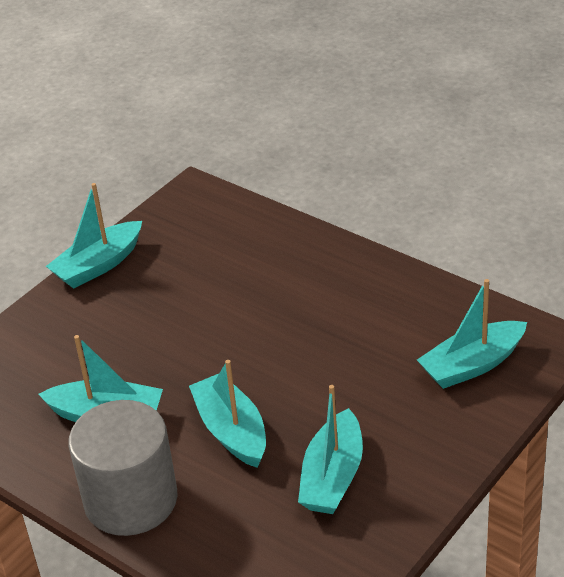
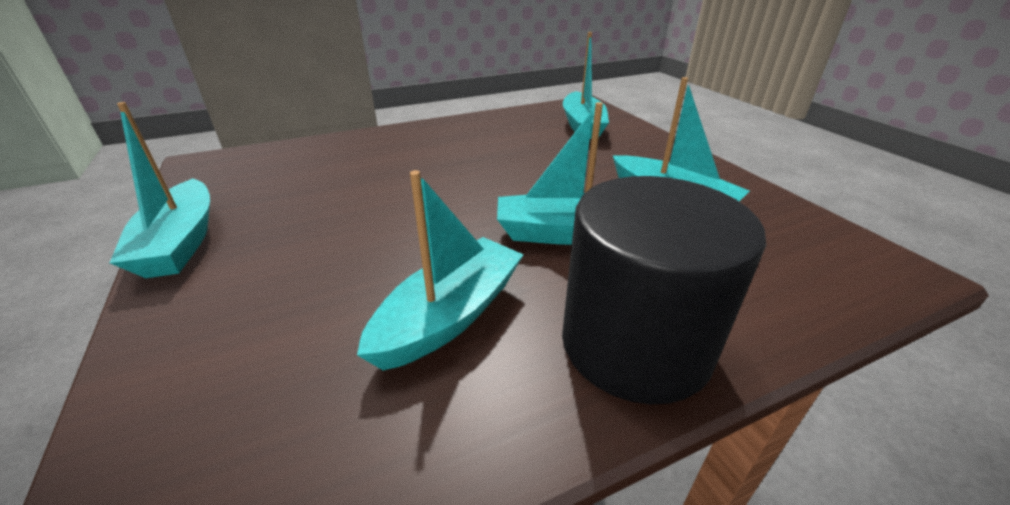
camera: 65 degrees left, 5 degrees down
grey cylinder [68,400,178,536] -> black cylinder [562,176,766,405]

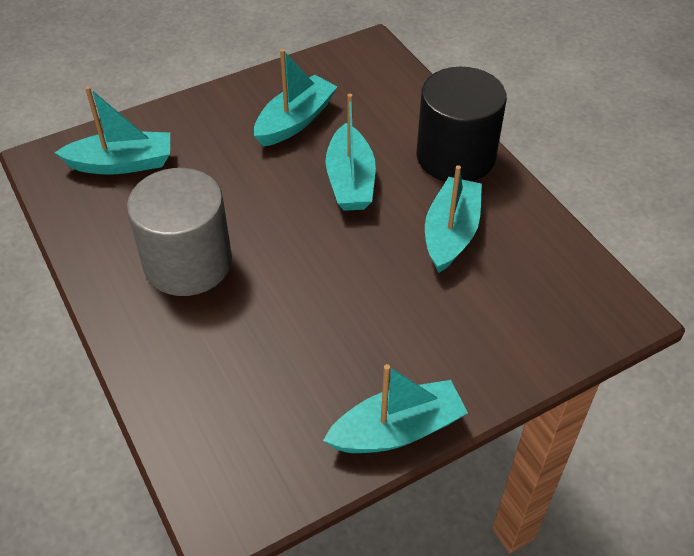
camera: 95 degrees left, 15 degrees up
turquoise boat [357,170,524,370] -> turquoise boat turned 75 degrees clockwise [425,165,482,273]
none -> grey cylinder [127,168,232,296]

